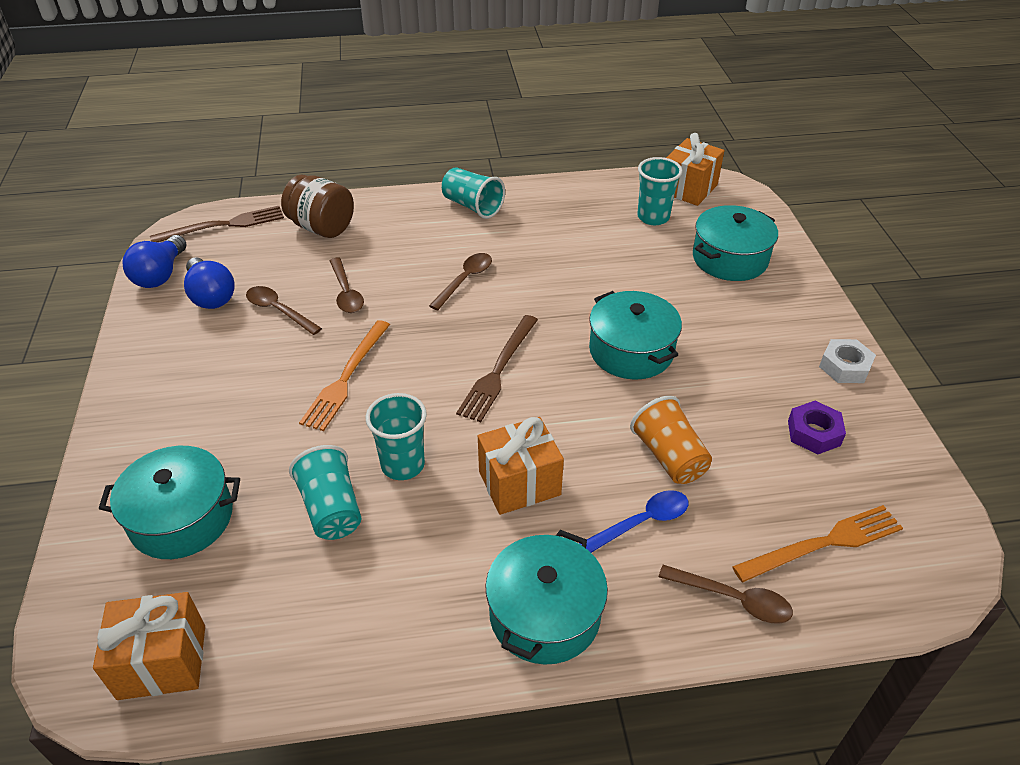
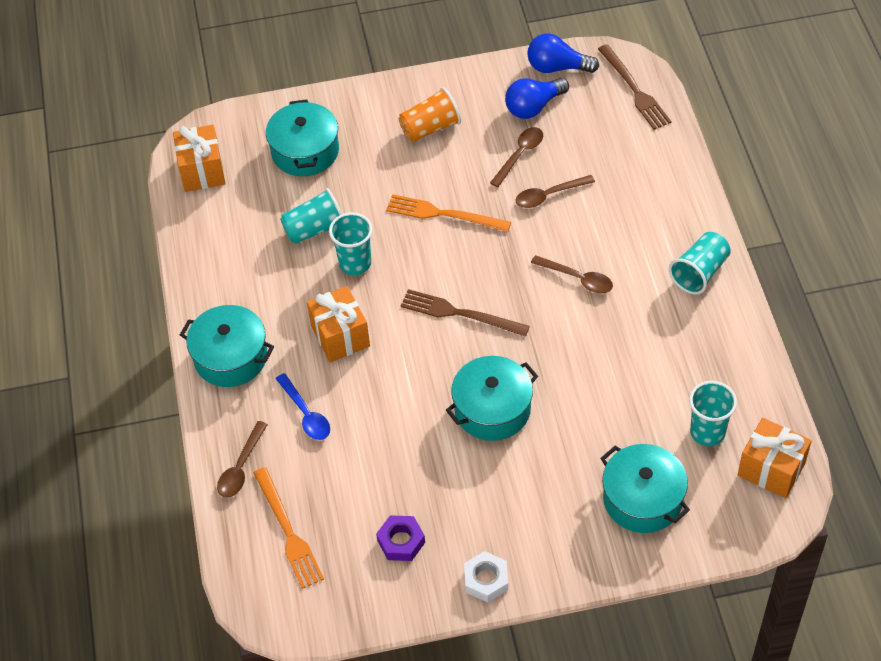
camera: 90 degrees right, 10 degrees up
brown jar [281,175,354,238] -> none
orange cup [630,396,712,484] -> orange cup moved to [398,87,461,142]

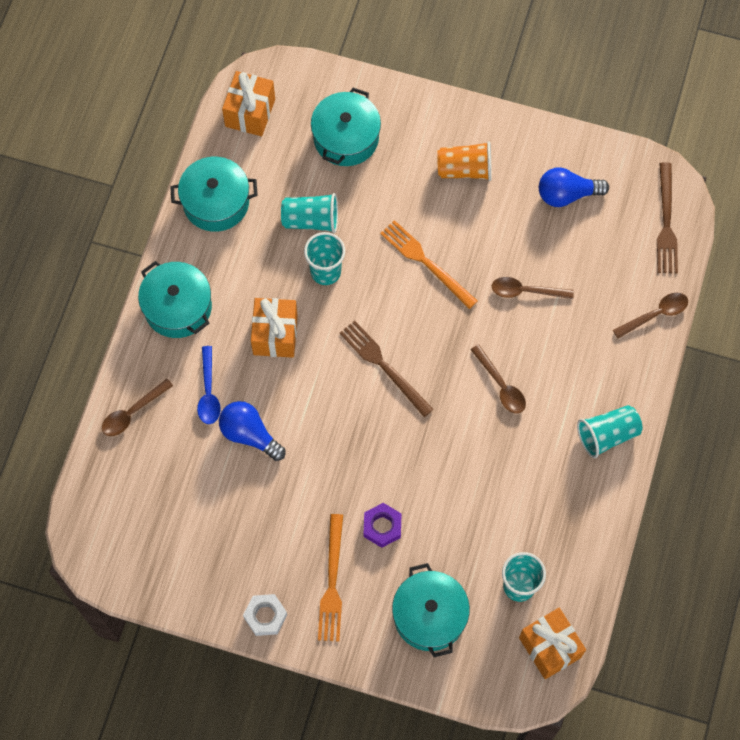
camera: 25 degrees right, 15 degrees up
orange fork [253,467,324,589] -> orange fork moved to [318,514,343,642]
purple nut [376,515,425,561] -> purple nut moved to [364,503,401,548]
turquoise pot [446,356,538,441] -> turquoise pot moved to [170,157,258,232]
brown spoon [490,127,543,187] -> brown spoon moved to [613,293,688,338]
blue light bulb [527,33,599,73] -> blue light bulb moved to [219,401,286,461]

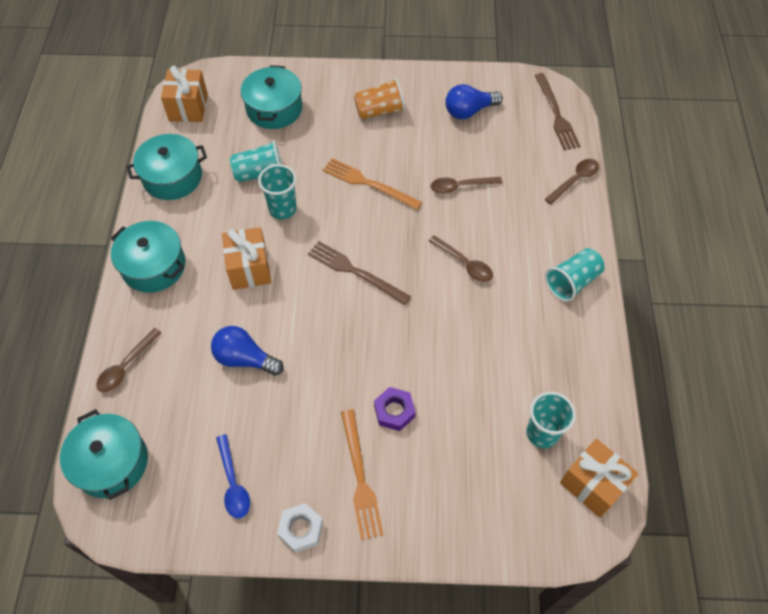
camera: 15 degrees left, 10 degrees down
blue spoon [197,346,221,424] -> blue spoon moved to [216,434,250,519]
turquoise pot [392,563,470,657] -> turquoise pot moved to [60,409,148,500]

